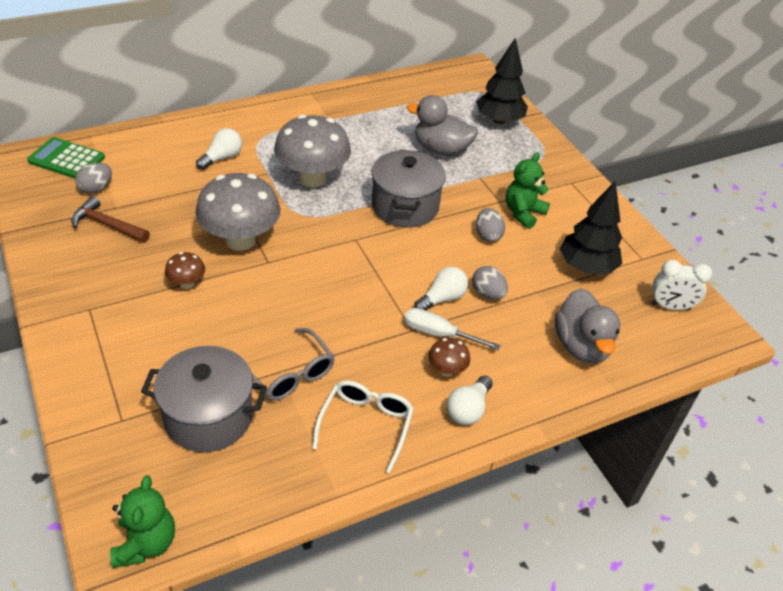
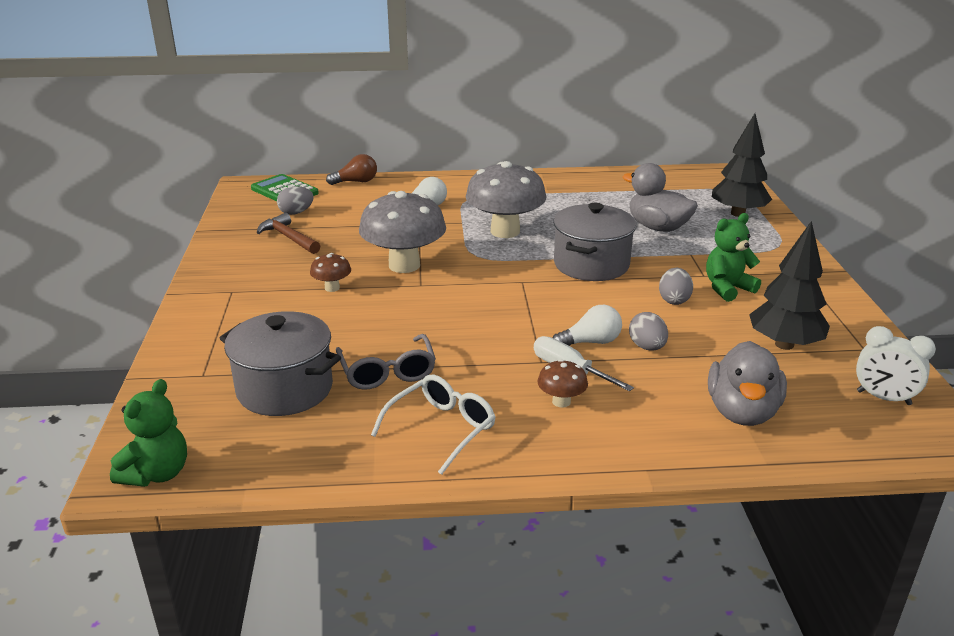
camera: 25 degrees right, 15 degrees down
white light bulb [447,375,493,425] -> none
none -> brown light bulb [326,154,377,185]

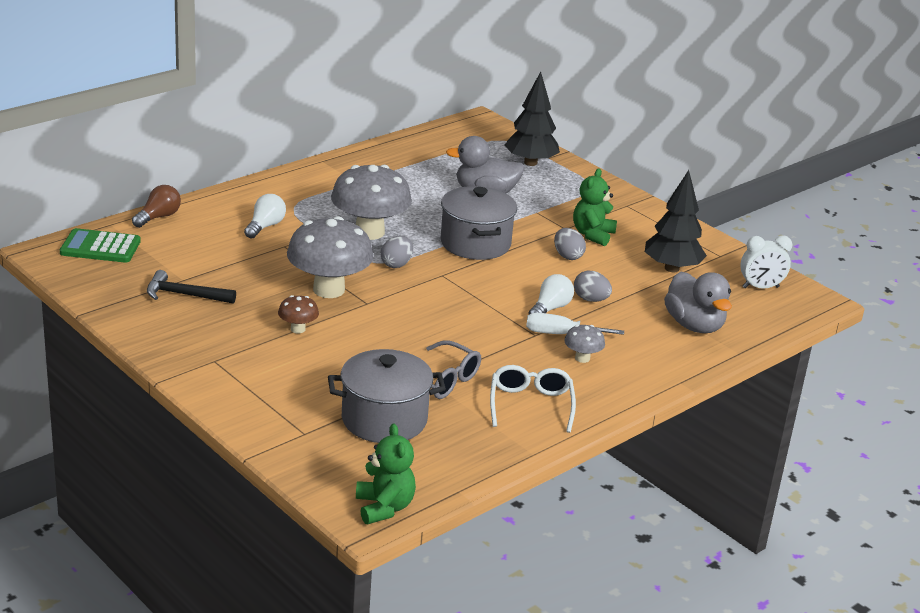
camera: 40 degrees left, 0 degrees up
brown hammer [257,213,320,254] -> black hammer [147,270,236,304]
grey egg [277,186,314,215] -> grey egg moved to [381,236,413,268]
brown mushroom [537,359,588,408] -> grey mushroom [564,325,605,363]

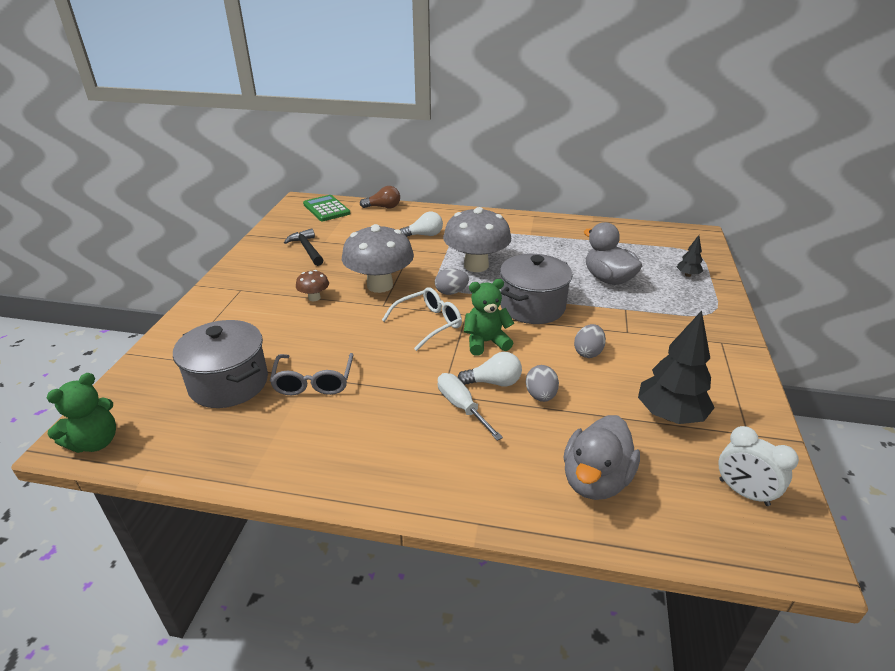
camera: 55 degrees right, 5 degrees up
white glasses [490,365,576,433] -> white glasses moved to [382,287,462,351]
black tree [505,72,560,166] -> black tree [677,235,703,277], size x0.49
grey mushroom [564,325,605,363] -> none
green teddy bear [573,169,617,246] -> green teddy bear moved to [464,279,514,356]

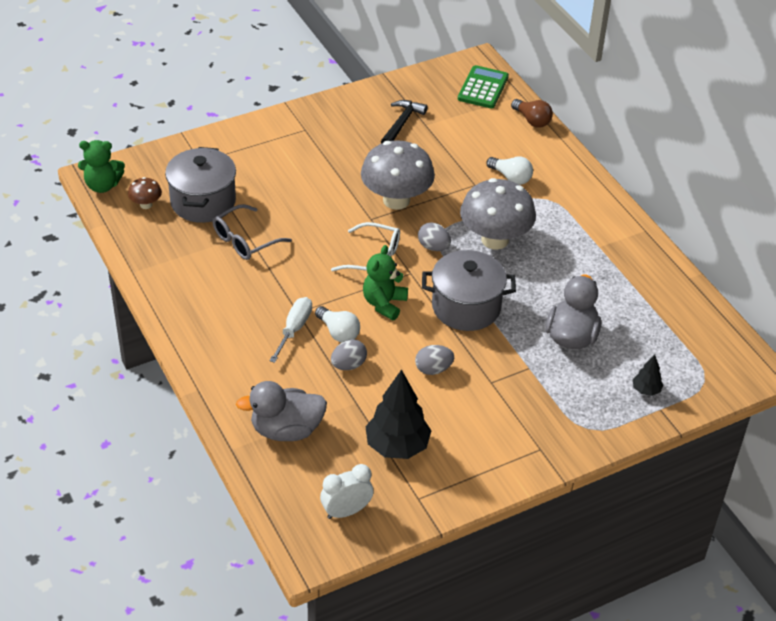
camera: 50 degrees right, 10 degrees up
brown mushroom [296,270,329,301] -> brown mushroom moved to [128,177,162,209]
green teddy bear [464,279,514,356] -> green teddy bear turned 105 degrees counterclockwise [363,245,408,320]
white clock [719,426,799,506] -> white clock turned 60 degrees clockwise [320,464,374,519]

